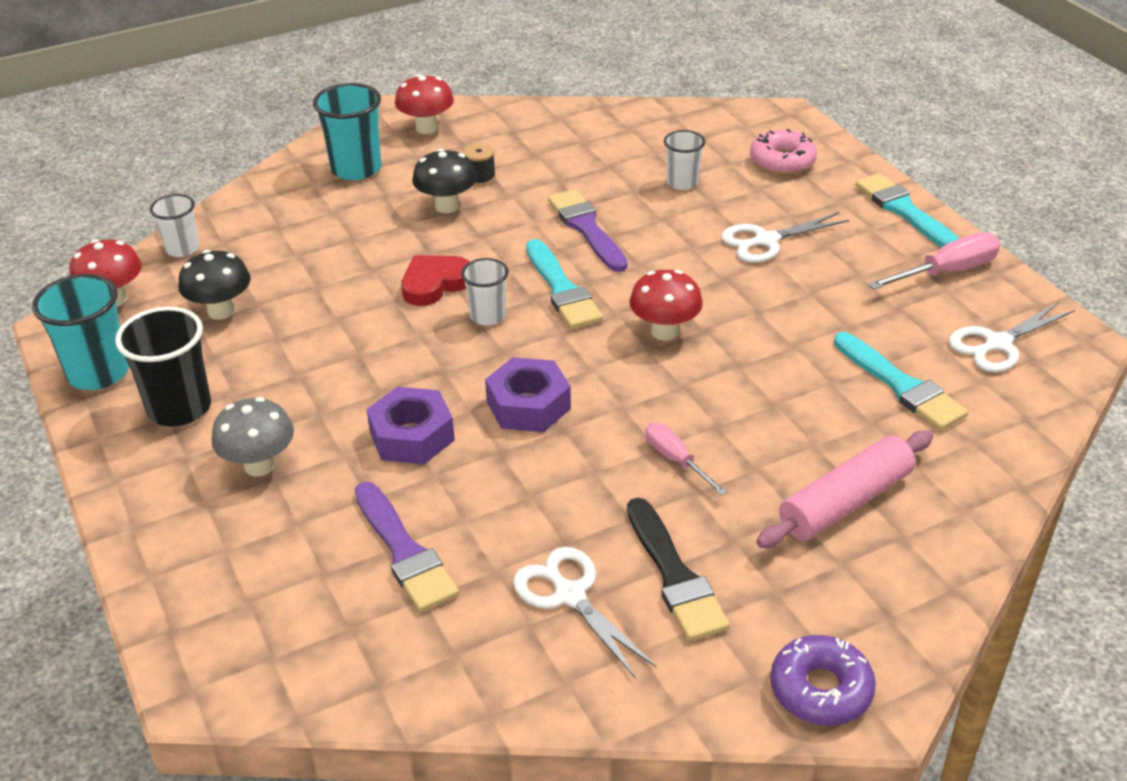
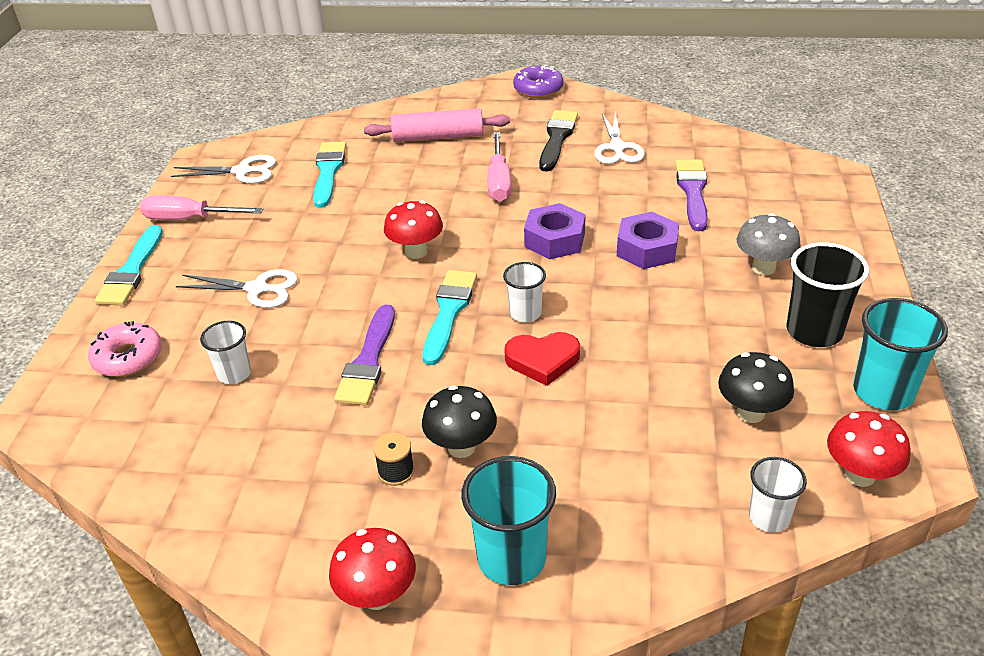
camera: 145 degrees left, 0 degrees up
pink screwdriver [645,423,727,495] -> pink screwdriver [487,132,511,202], size x1.56

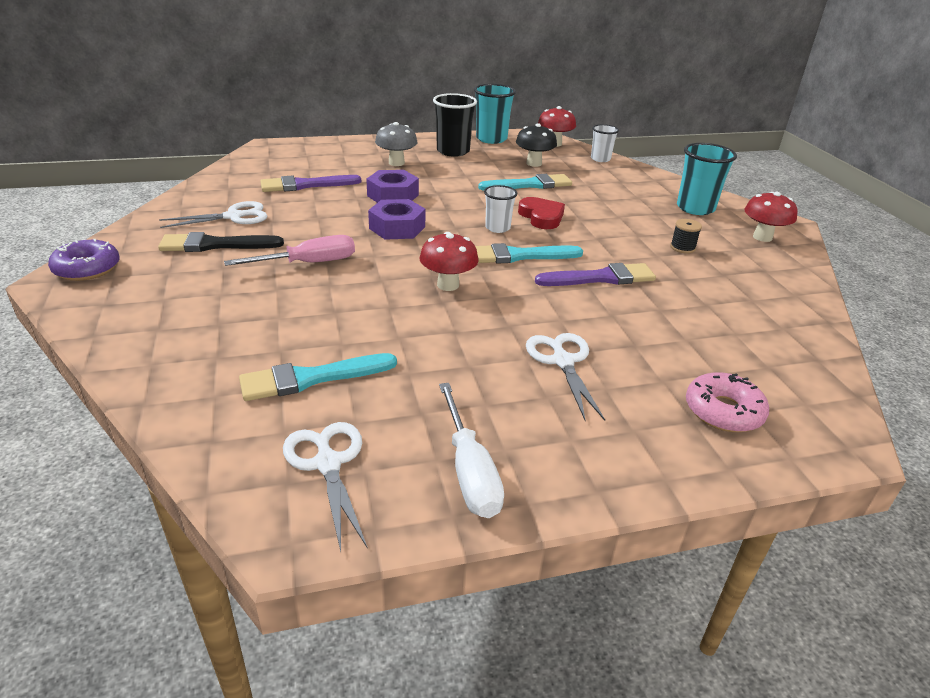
camera: 115 degrees left, 5 degrees down
turquoise brush [95,225,163,305] -> turquoise brush moved to [478,174,572,190]
pink screwdriver [140,195,263,220] -> white screwdriver [439,383,504,518]
white cup [200,321,251,384] -> none
pink rolling pin [364,108,510,142] -> none
black mushroom [422,385,497,458] -> none

